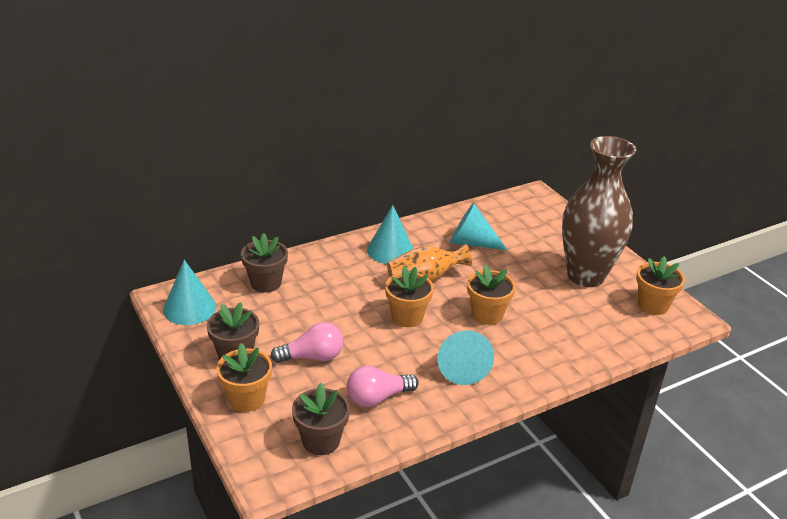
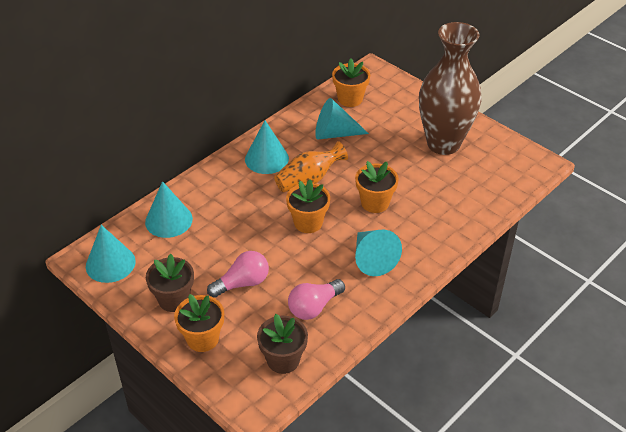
camera: 15 degrees left, 10 degrees up
brown flower pot [241,233,288,293] -> turquoise cone [145,181,193,238]
orange flower pot [636,256,685,315] -> orange flower pot moved to [332,58,370,107]

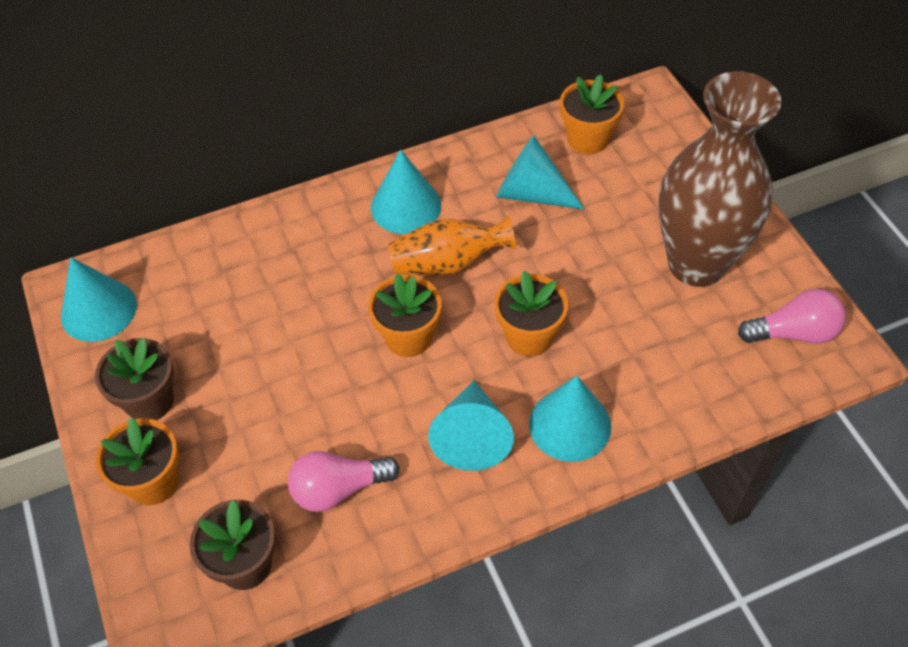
camera: 25 degrees right, 10 degrees up
turquoise cone [145,181,193,238] -> turquoise cone moved to [529,376,611,462]
pink light bulb [207,251,269,298] -> pink light bulb moved to [738,289,846,344]

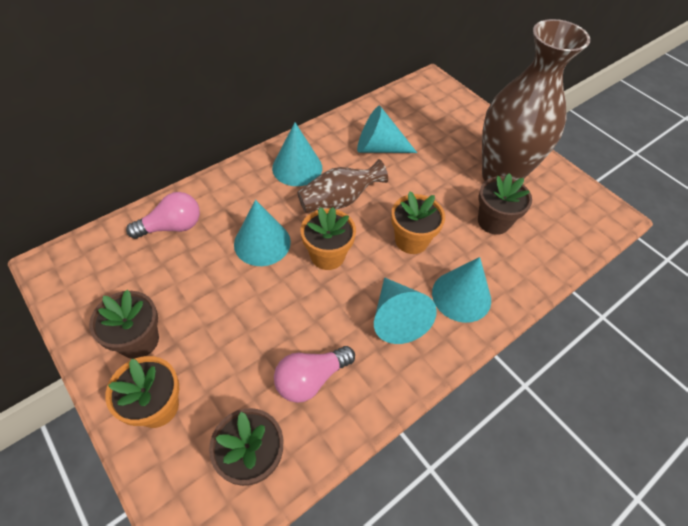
camera: 20 degrees left, 0 degrees up
turquoise cone [61,257,137,342] -> turquoise cone moved to [234,200,291,266]
orange vase [388,216,516,276] -> brown vase [297,159,388,213]
orange flower pot [560,74,624,154] -> none
pink light bulb [738,289,846,344] -> pink light bulb moved to [126,192,200,239]
none -> brown flower pot [478,173,532,235]

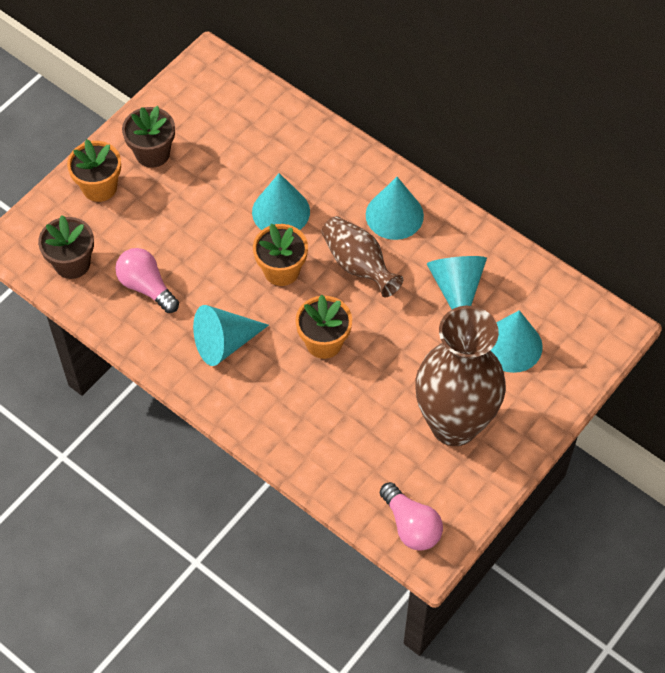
camera: 80 degrees right, 5 degrees up
pink light bulb [126,192,200,239] -> pink light bulb moved to [380,482,443,551]
turquoise cone [432,257,491,323] -> turquoise cone moved to [491,310,543,373]
brown flower pot [478,173,532,235] -> none

